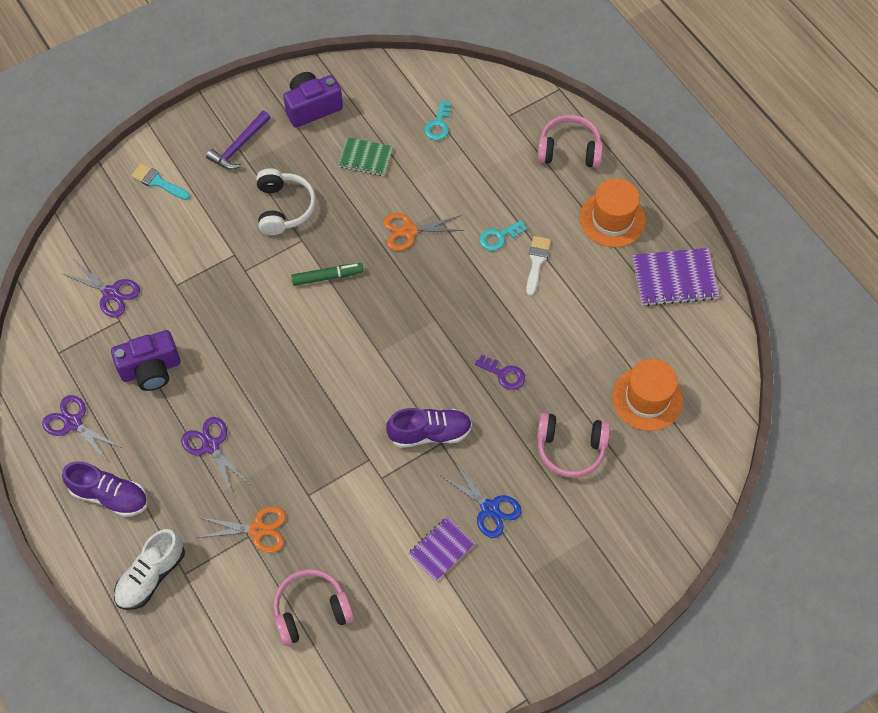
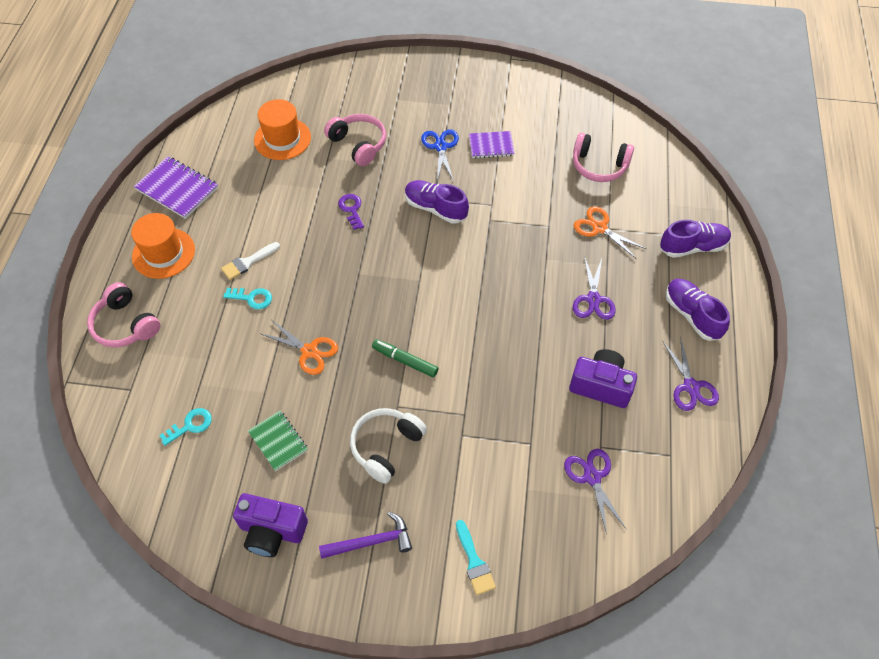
camera: 140 degrees left, 5 degrees down
white shoe [114,529,185,610] -> purple shoe [660,220,731,258]

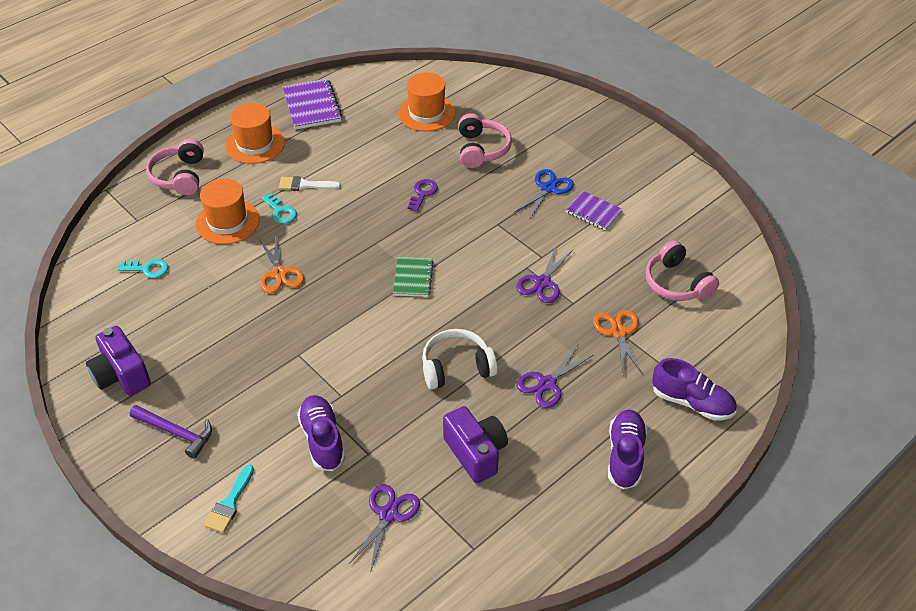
camera: 40 degrees right, 10 degrees down
green notebook [248,411,308,471] -> green notebook moved to [393,257,434,297]
white headphones [350,408,427,484] -> white headphones moved to [422,329,498,390]
green marker [372,339,438,377] -> none
purple shoe [405,180,469,224] -> purple shoe moved to [297,395,345,471]
purple scissors [663,337,719,411] -> purple scissors moved to [516,246,573,303]
none -> orange hat [196,179,260,244]

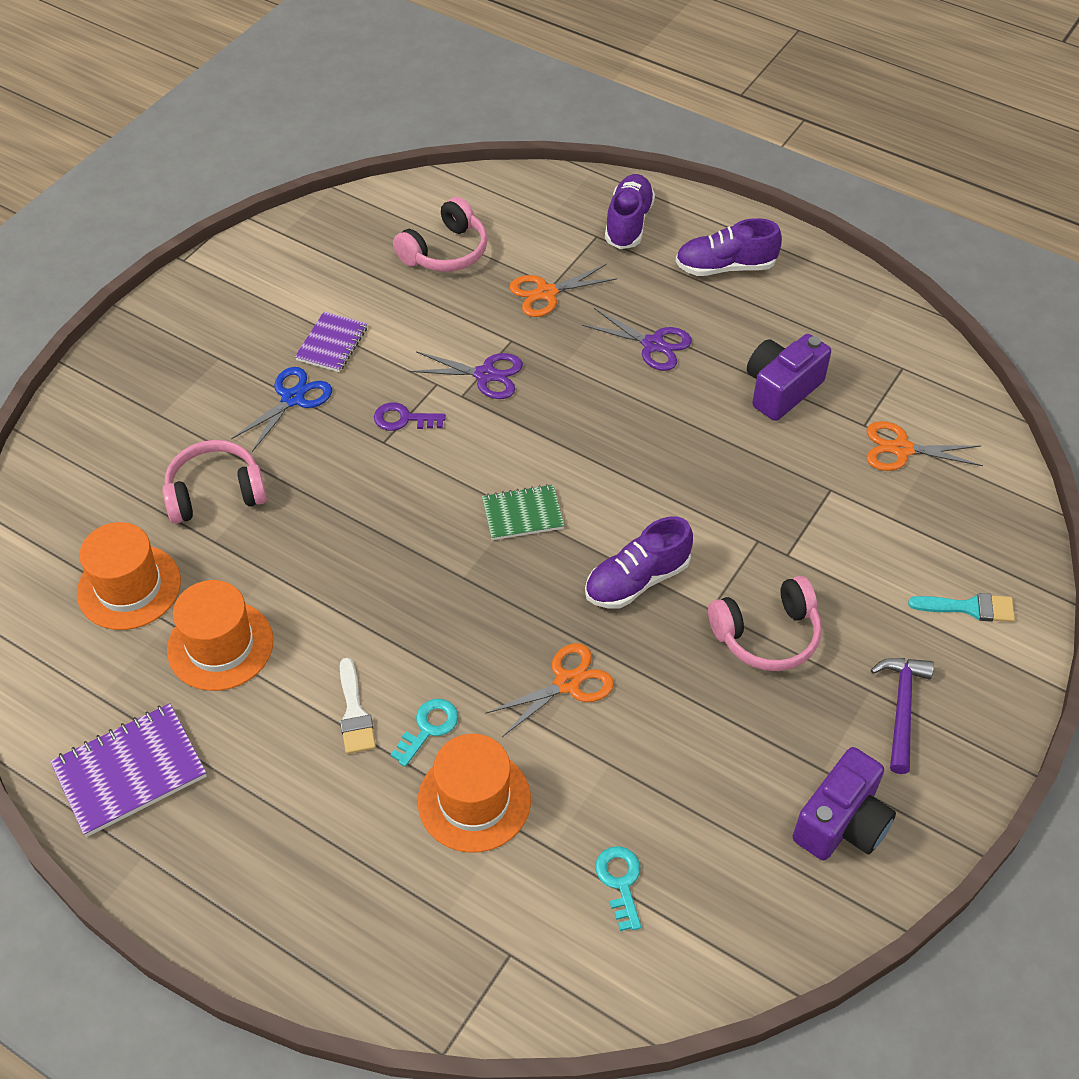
camera: 105 degrees left, 5 degrees up
pink headphones [146,139,204,195] -> pink headphones moved to [708,576,822,671]
orange hat [226,103,285,164] -> orange hat moved to [167,580,274,691]
purple shoe [297,395,345,471] -> purple shoe moved to [585,517,693,608]
purple scissors [349,484,420,573] -> orange scissors [867,421,983,471]
purple key [407,179,438,212] -> purple key moved to [374,402,446,431]
white headphones [422,329,498,390] -> none
blue scissors [514,169,574,220] -> blue scissors turned 105 degrees clockwise [231,367,332,452]

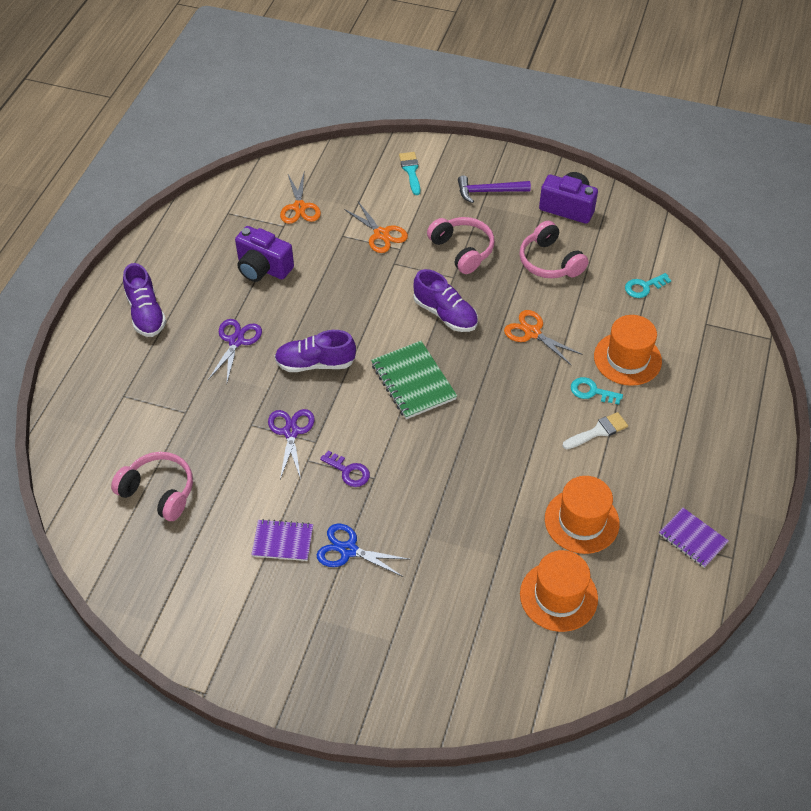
camera: 105 degrees left, 0 degrees up
purple notebook [50,703,207,837] -> purple notebook [659,508,729,568], size x0.65
pink headphones [162,440,267,524] -> pink headphones moved to [520,221,588,278]
purple key [374,402,446,431] -> purple key turned 45 degrees counterclockwise [320,450,370,487]
green notebook [482,484,564,540] -> green notebook [371,341,457,419], size x1.54
orange scissors [510,264,617,317] -> orange scissors moved to [344,202,408,253]
purple shoe [605,174,655,249] -> purple shoe moved to [274,330,356,372]

